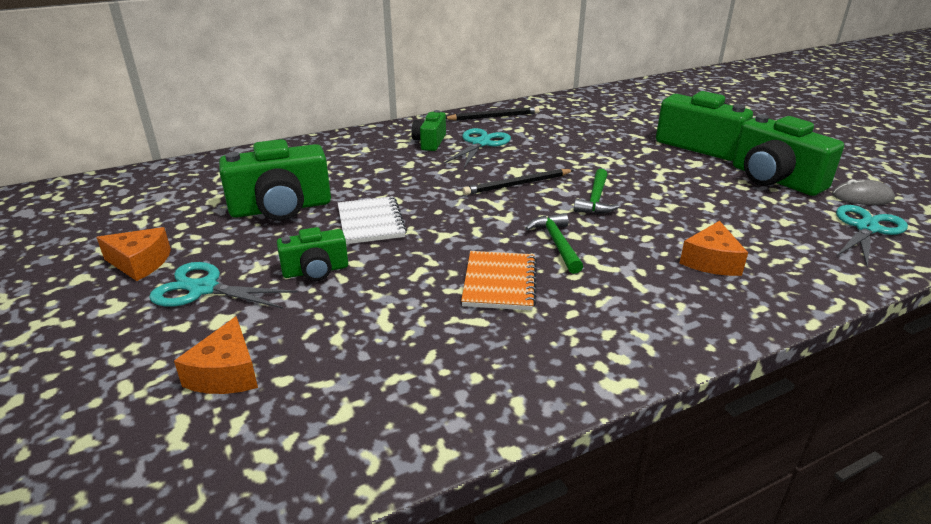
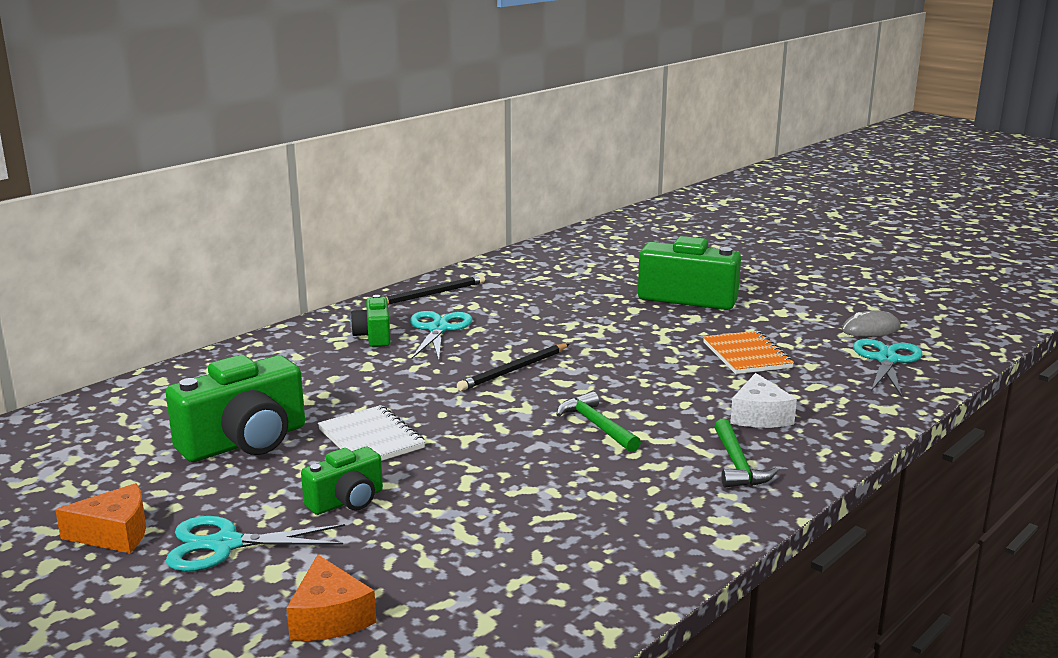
camera: 20 degrees left, 10 degrees down
orange notebook [461,251,537,310] -> orange notebook moved to [703,331,794,374]
green hammer [574,169,619,214] -> green hammer moved to [714,419,779,487]
orange cheese [680,221,748,276] -> white cheese [730,373,797,428]
green camera [733,114,844,196] -> none

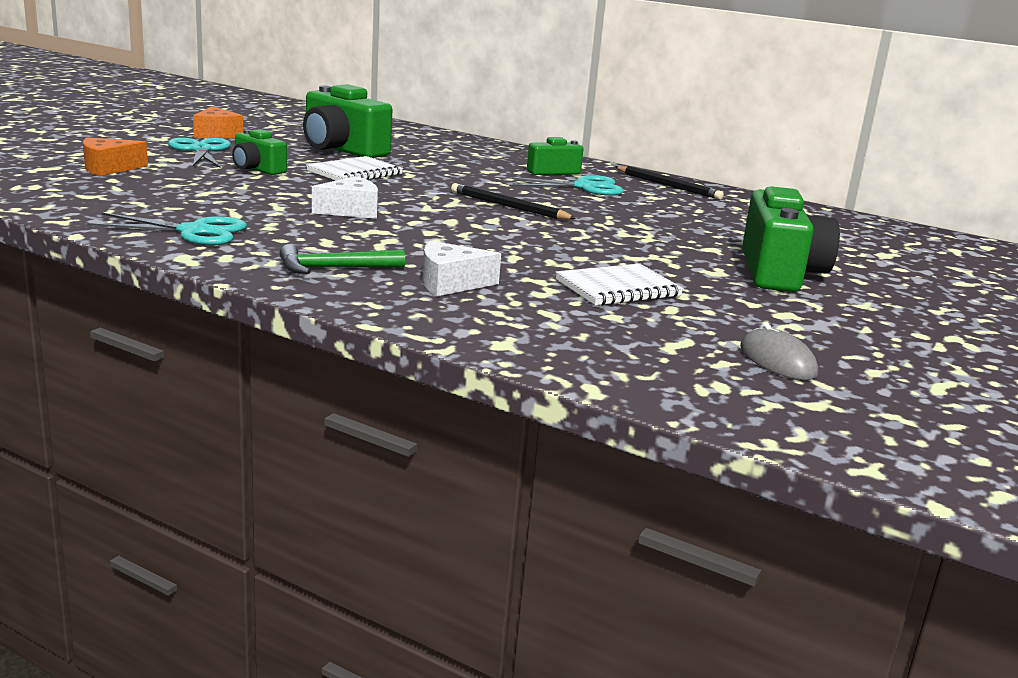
camera: 75 degrees right, 0 degrees up
green hammer [556,391,641,452] -> none
orange notebook [703,331,794,374] -> white notebook [555,263,684,306]
turquoise scissors [853,339,922,397] -> turquoise scissors moved to [87,213,247,245]
none -> white cheese [312,176,378,219]

